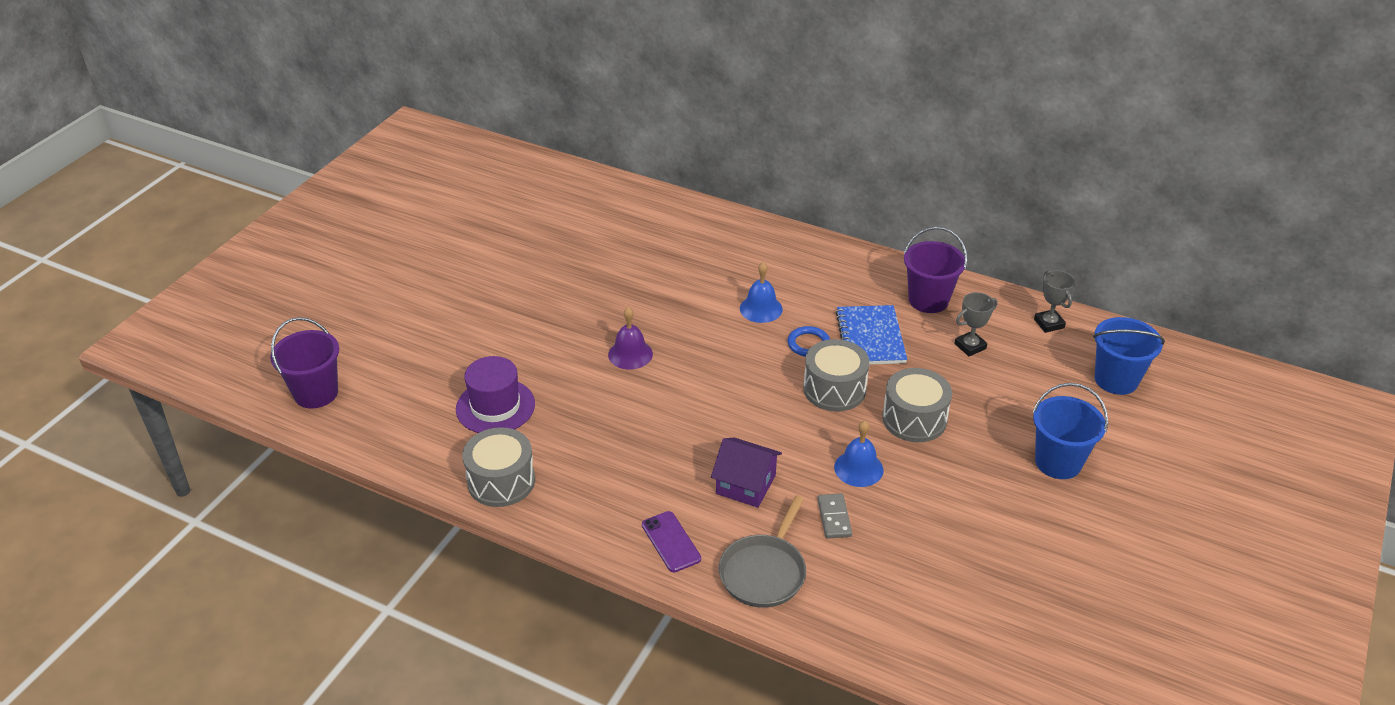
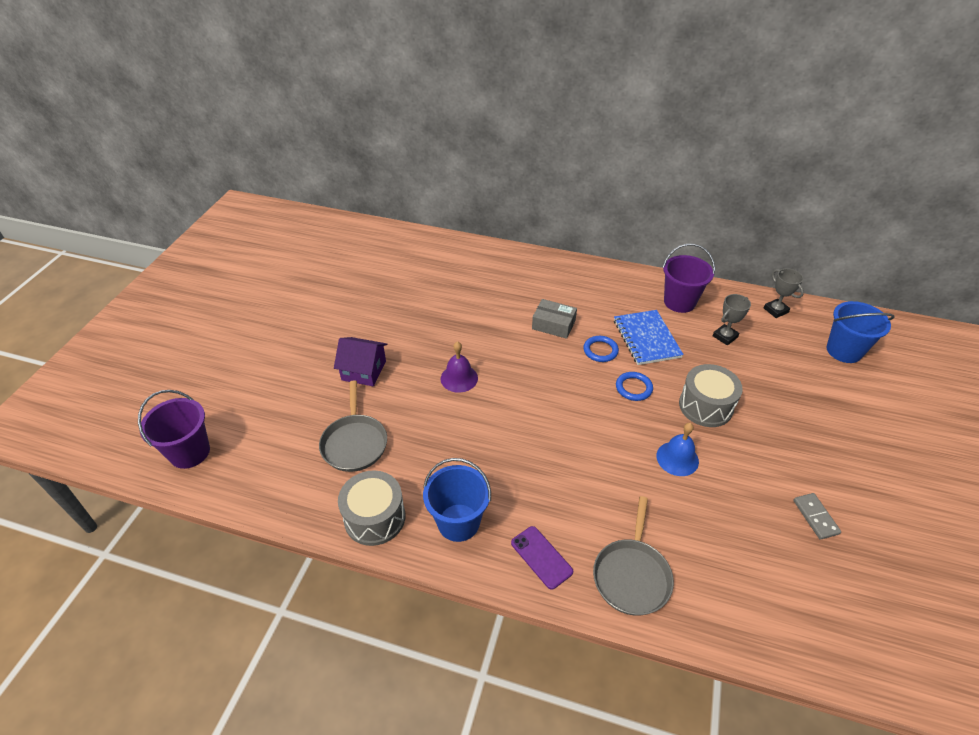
camera: 10 degrees left, 5 degrees up
purple hat [456,356,535,433] -> grey pan [319,380,387,472]
purple house [711,438,782,508] -> purple house moved to [334,337,387,386]
blue bell [740,262,783,323] -> grey box [532,299,577,339]
grey drum [803,339,869,412] -> blue ring [616,372,653,401]
grey domino [817,493,852,539] -> grey domino moved to [793,493,841,540]
blue bucket [1033,383,1108,479] -> blue bucket moved to [423,458,491,542]

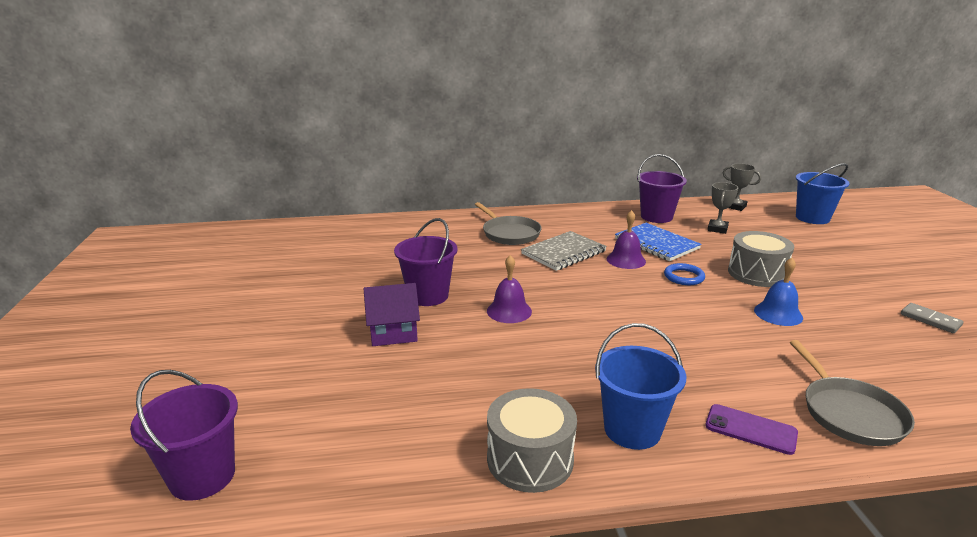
camera: 25 degrees left, 20 degrees down
grey pan [319,380,387,472] -> grey pan moved to [475,202,542,245]
grey box [532,299,577,339] -> grey notebook [521,231,607,271]
blue ring [584,336,619,362] -> purple bell [607,210,646,269]
none -> purple bucket [394,218,458,306]

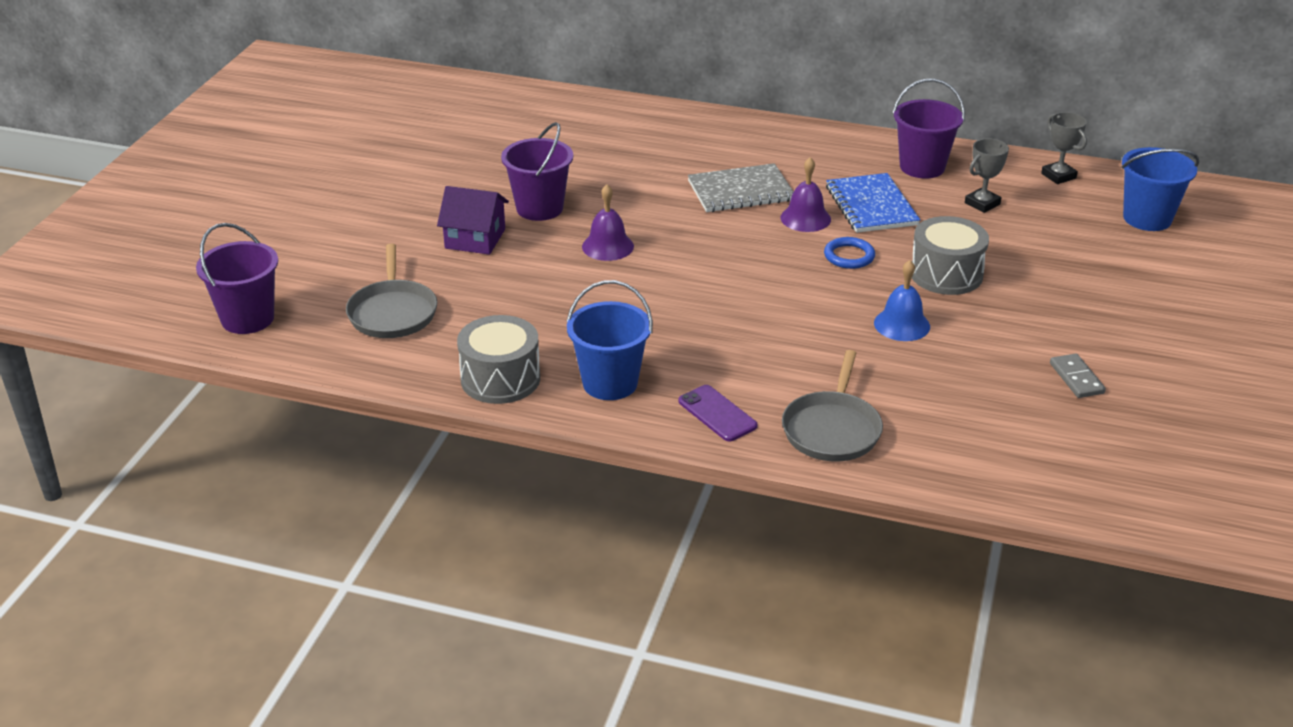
camera: 25 degrees right, 10 degrees up
grey pan [475,202,542,245] -> grey pan moved to [346,244,437,338]

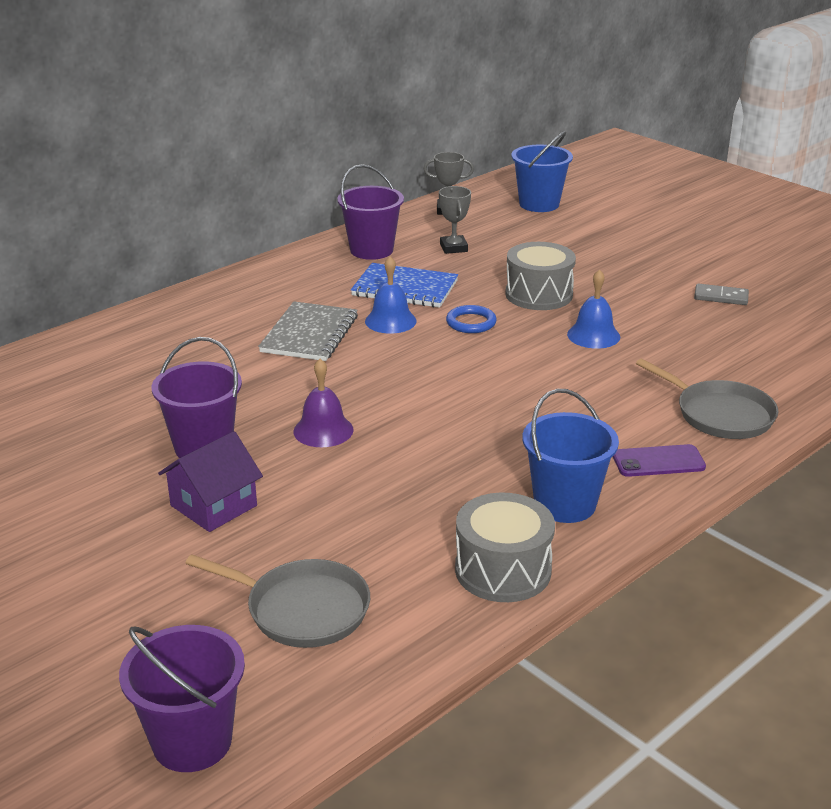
camera: 60 degrees left, 5 degrees down
purple bell [780,157,831,232] -> blue bell [365,256,417,334]

